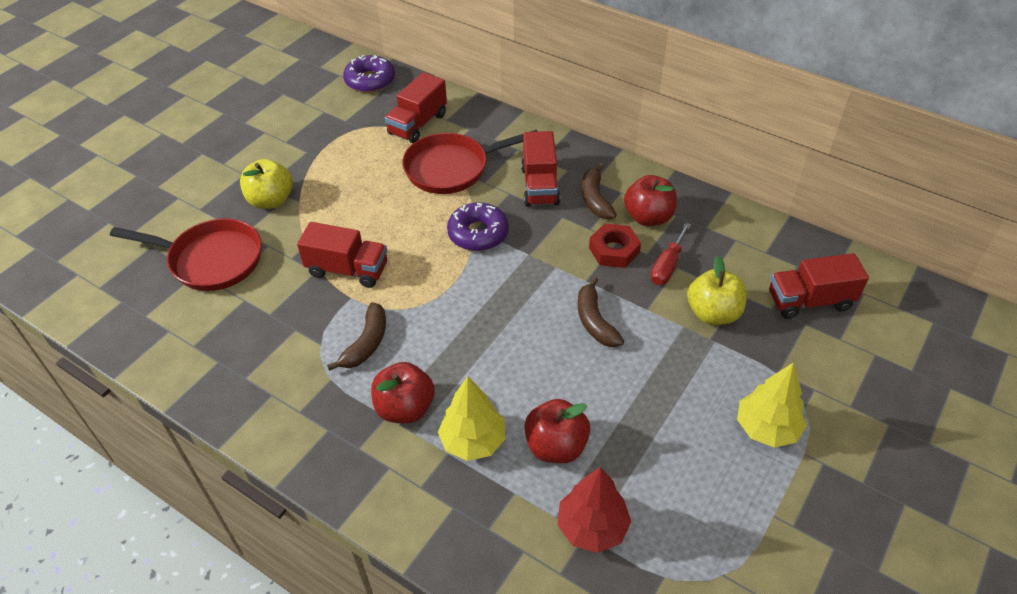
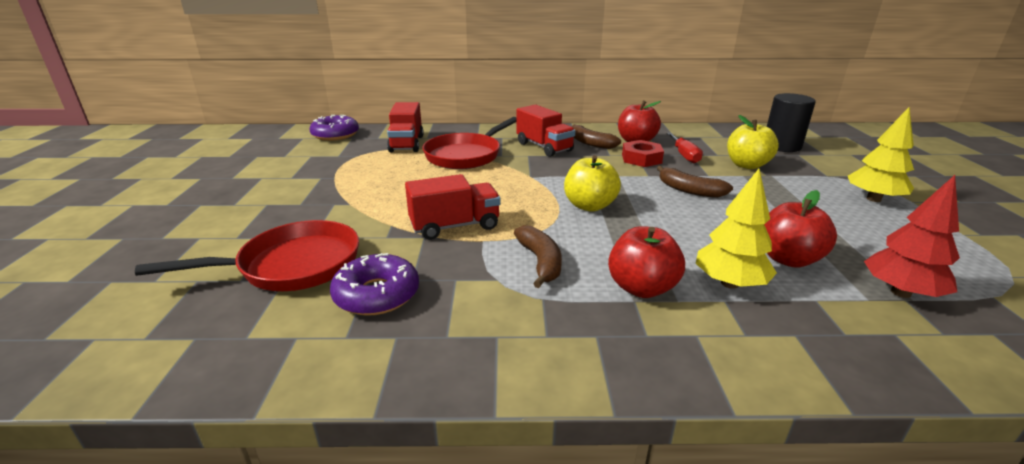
camera: 35 degrees left, 20 degrees down
yellow apple [240,159,293,209] -> yellow apple moved to [564,155,621,212]
purple donut [447,202,509,251] -> purple donut moved to [330,253,419,316]
red truck [769,253,869,319] -> black cylinder [767,93,816,152]

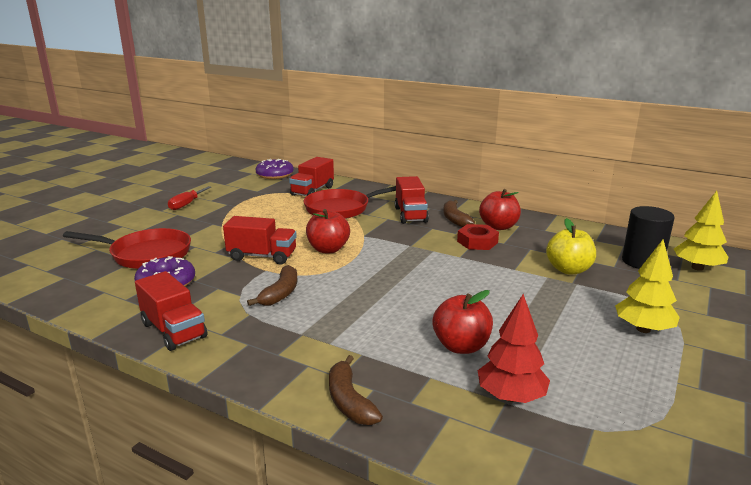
camera: 30 degrees right, 5 degrees down
yellow apple [564,155,621,212] -> none
red apple [608,226,685,298] -> red apple moved to [306,209,350,253]
brown banana [657,166,733,198] -> brown banana moved to [329,355,383,425]
red screwdriver [667,133,703,163] -> red screwdriver moved to [168,186,211,210]
yellow tree [696,169,777,289] -> yellow tree moved to [674,191,728,271]
none -> red truck [135,271,207,351]

